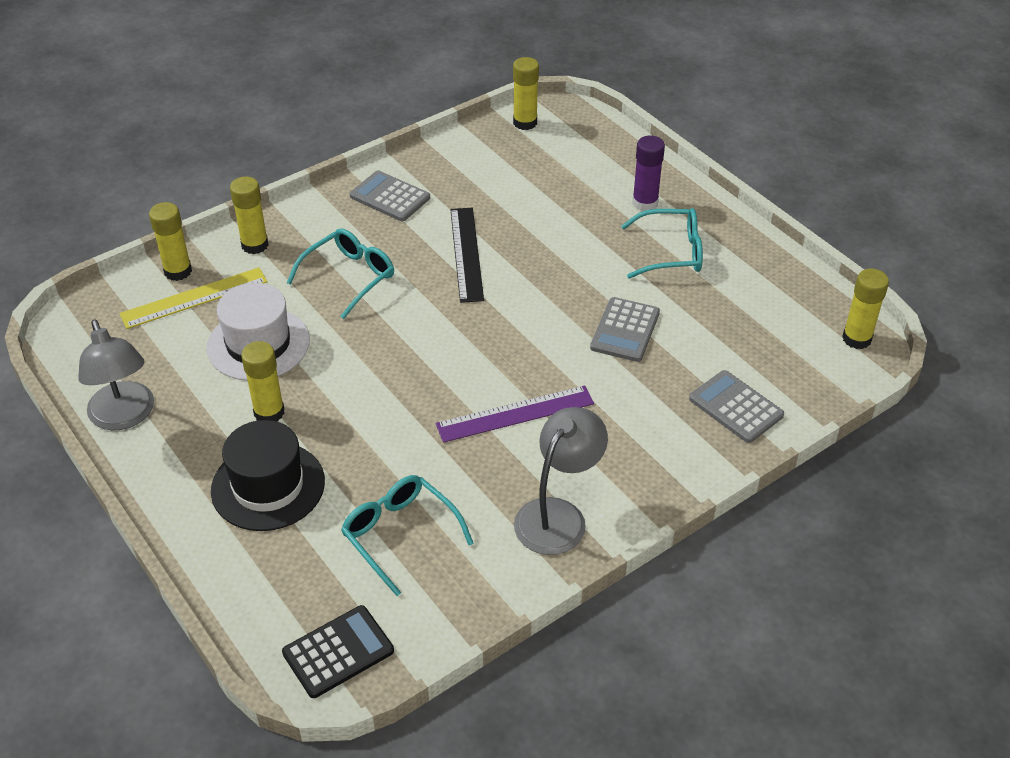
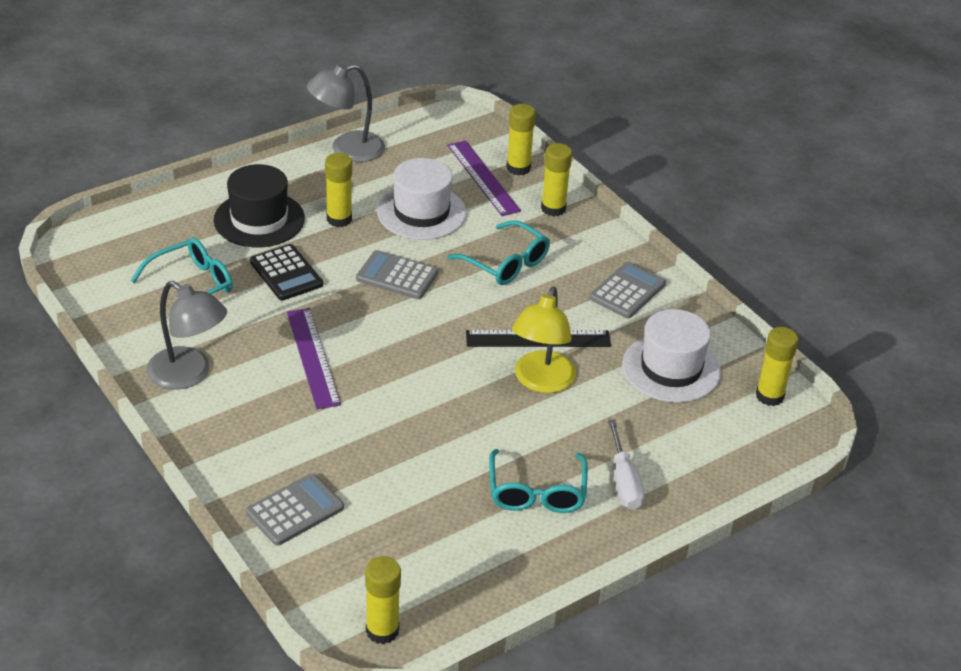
camera: 90 degrees right, 5 degrees down
yellow ruler [119,267,267,329] -> purple ruler [447,140,521,216]
black calculator [282,605,394,698] -> black calculator moved to [250,244,323,301]
grey calculator [590,297,660,362] -> grey calculator moved to [356,250,438,299]
purple glue stick [632,135,665,211] -> white screwdriver [608,419,645,510]
none -> yellow lamp [512,287,576,393]
none -> white hat [622,309,721,403]

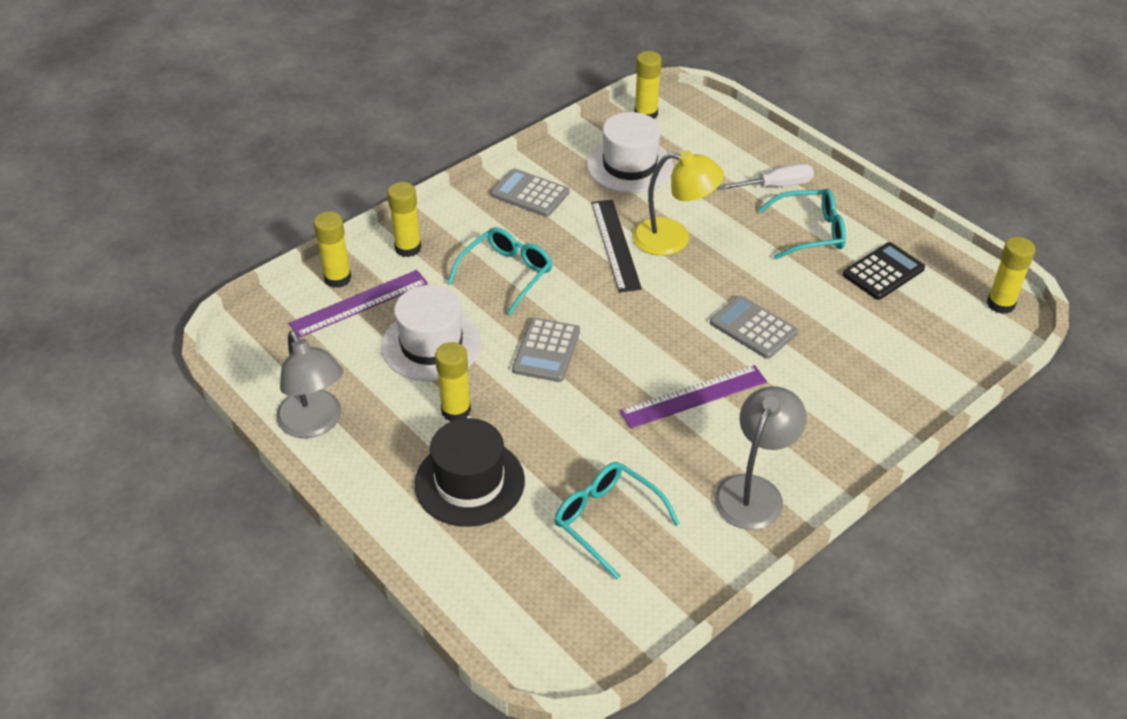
camera: 95 degrees left, 5 degrees up
grey calculator [246,473,344,546] -> grey calculator moved to [710,295,798,359]
black calculator [250,244,323,301] -> black calculator moved to [843,242,925,300]

